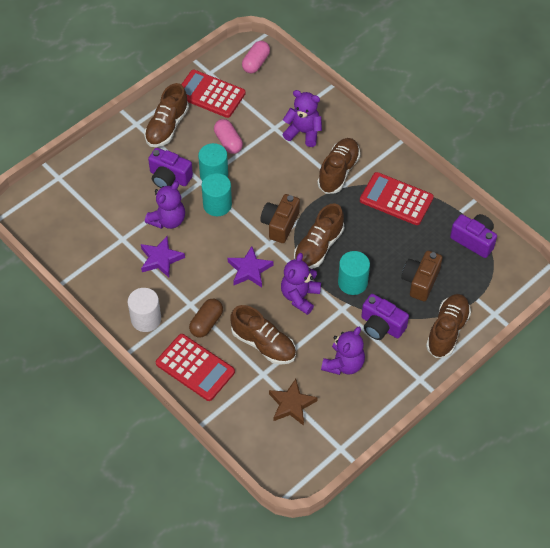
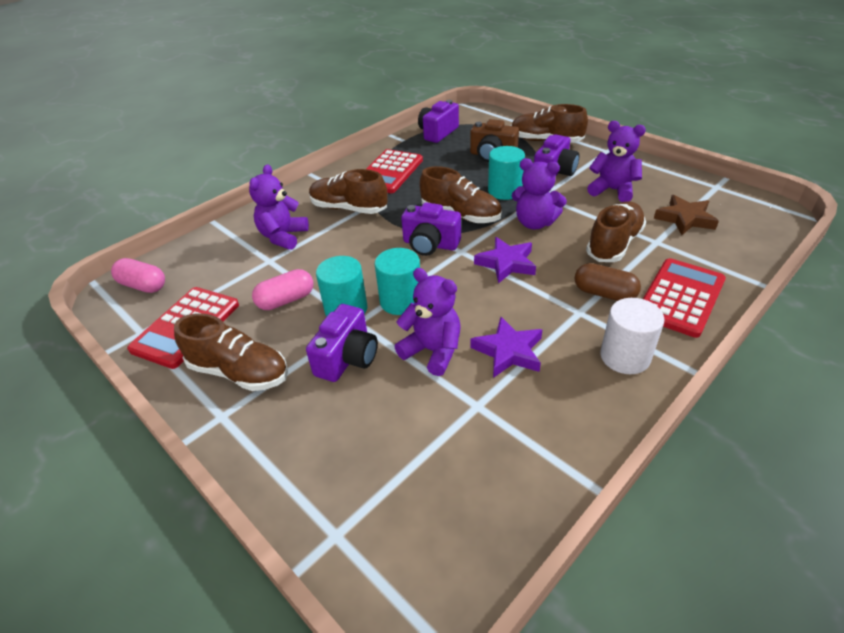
camera: 90 degrees left, 15 degrees down
brown camera [261,194,300,243] -> purple camera [401,203,461,256]

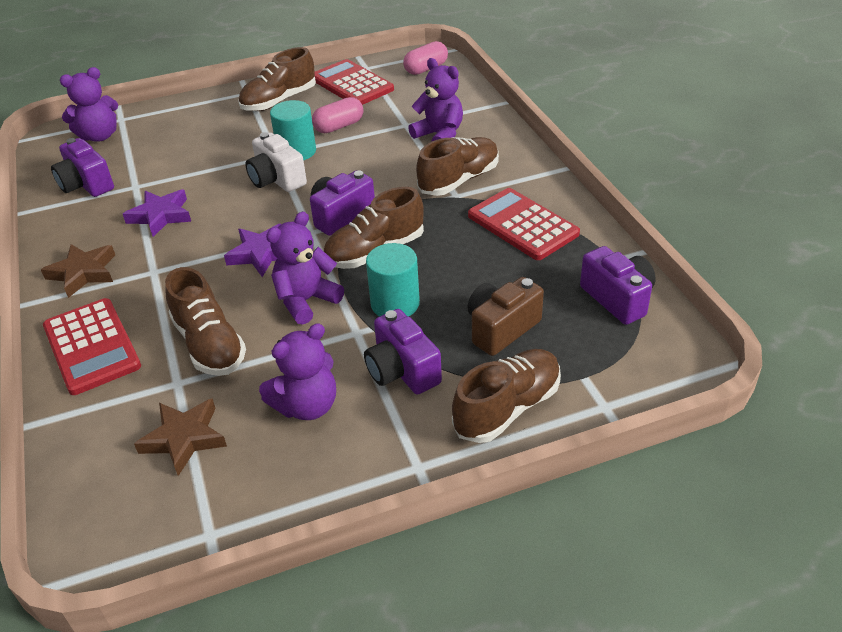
camera: 115 degrees right, 0 degrees up
pink capsule [252,269,313,310] -> pink capsule turned 60 degrees clockwise [312,97,364,133]
purple camera [306,304,378,382] -> purple camera moved to [51,138,114,197]
turquoise cylinder [375,248,420,315] -> white camera [245,132,307,192]
purple teddy bear [394,268,461,376] -> purple teddy bear moved to [60,67,118,142]
brown capsule [575,263,641,301] -> none
white cylinder [600,298,665,374] -> brown star [41,244,115,298]

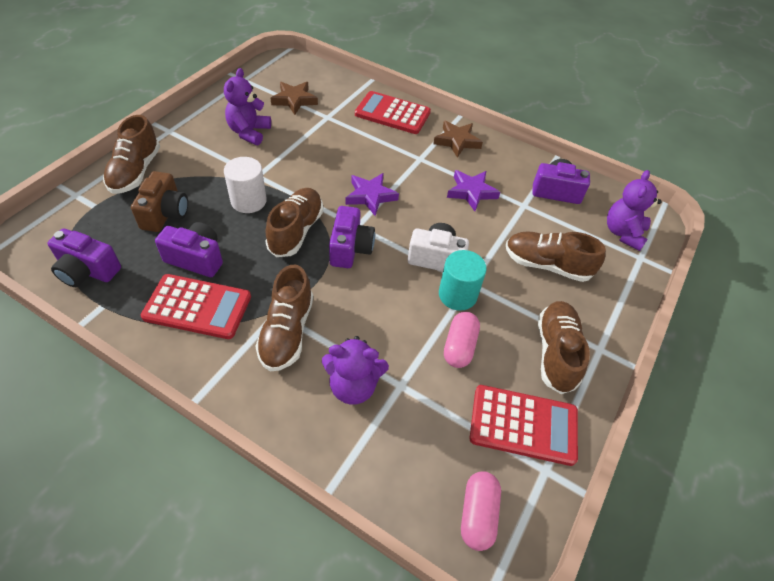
camera: 135 degrees right, 10 degrees up
brown shoe [165,267,246,376] -> brown shoe moved to [506,231,606,282]
purple teddy bear [266,211,344,325] -> none
purple camera [364,309,442,394] -> purple camera moved to [155,222,223,277]
turquoise cylinder [366,243,420,317] -> white cylinder [224,157,267,213]

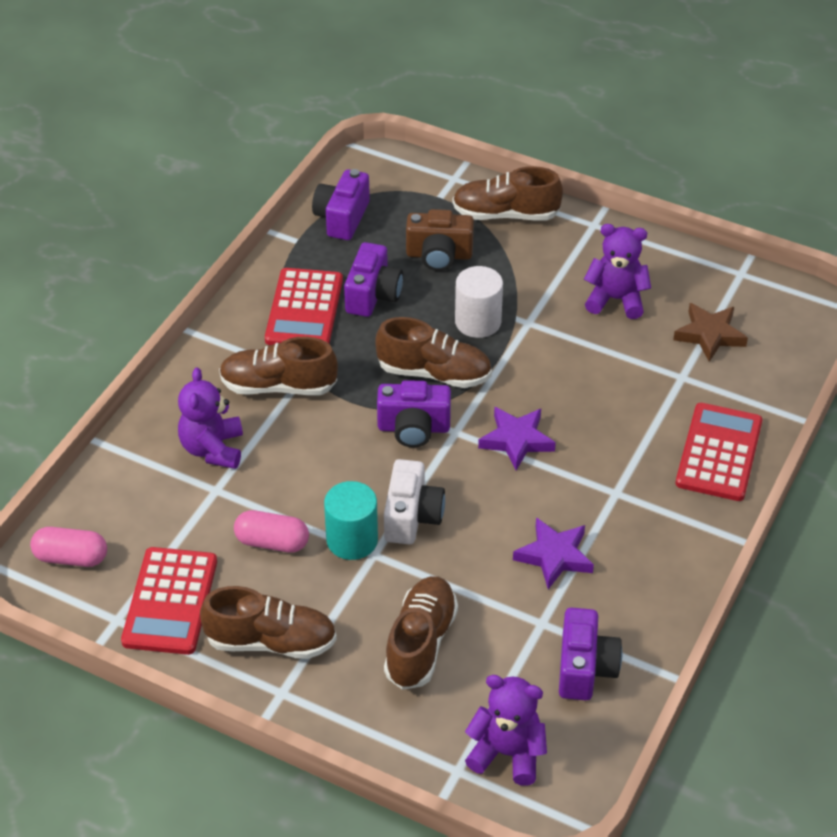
camera: 90 degrees right, 5 degrees down
brown star [433,121,483,158] -> none

